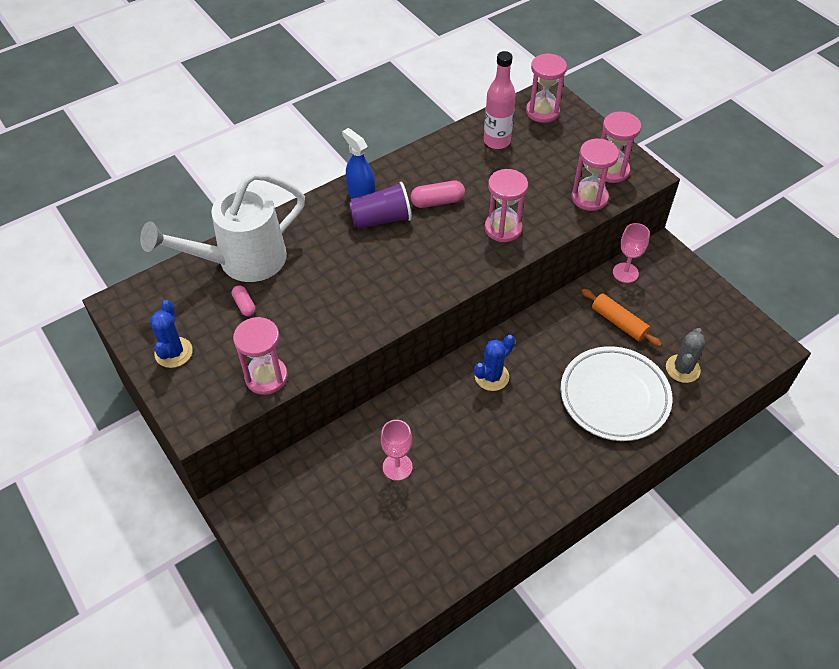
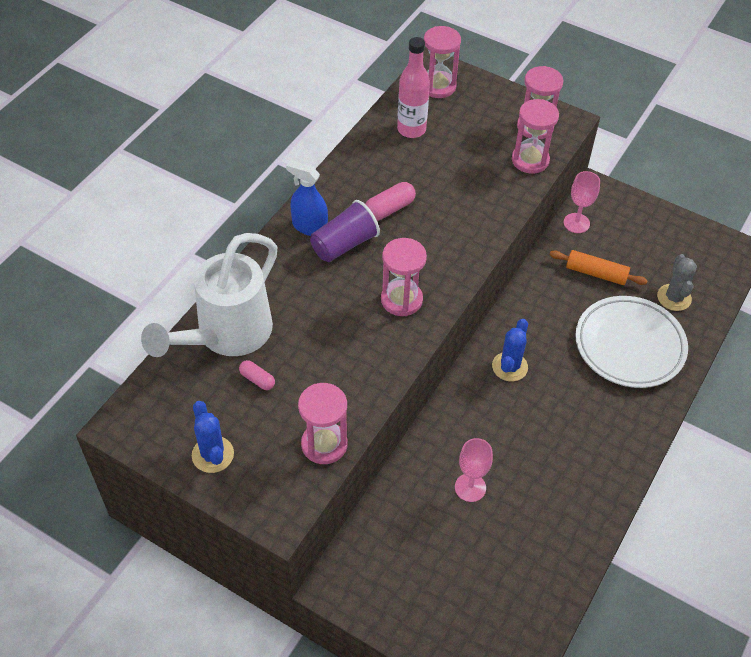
camera: 25 degrees left, 0 degrees up
pink hourglass [485,169,528,242] -> pink hourglass moved to [381,238,427,316]

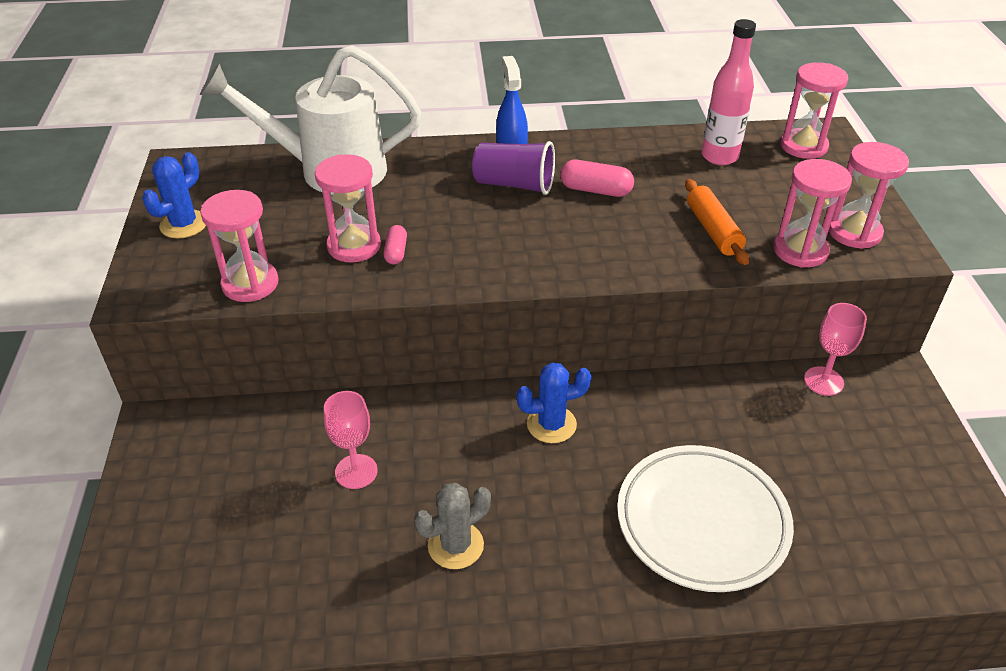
camera: 55 degrees right, 10 degrees down
pink capsule [239,360,275,390] -> pink capsule moved to [384,225,407,265]
pink hourglass [381,238,427,316] -> pink hourglass moved to [315,154,381,263]
orange rolling pin [550,250,648,285] -> orange rolling pin moved to [685,179,749,265]
grey cactus [657,254,697,311] -> grey cactus moved to [414,483,491,569]

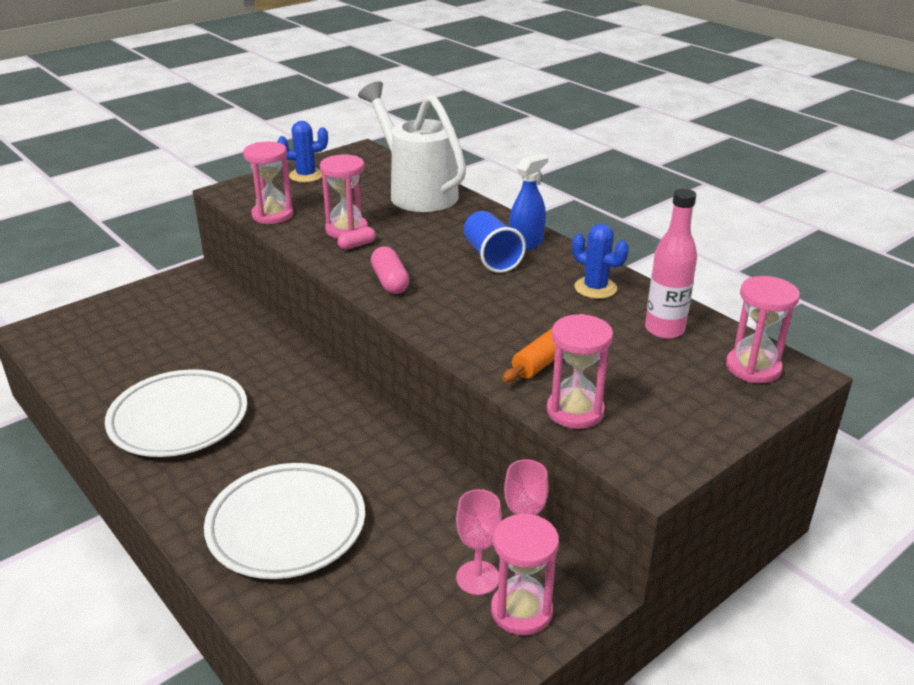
camera: 55 degrees right, 10 degrees down
pink goblet [324,391,378,489] -> pink goblet moved to [456,489,502,595]
grey cactus [414,483,491,569] -> white plate [105,369,247,457]
purple cup [472,141,555,195] -> blue cup [464,211,526,273]
blue cactus [517,363,591,443] -> blue cactus moved to [572,224,629,299]
pink capsule [560,160,634,197] -> pink capsule moved to [371,247,409,294]
pink hourglass [829,142,909,249] -> pink hourglass moved to [491,513,559,635]

